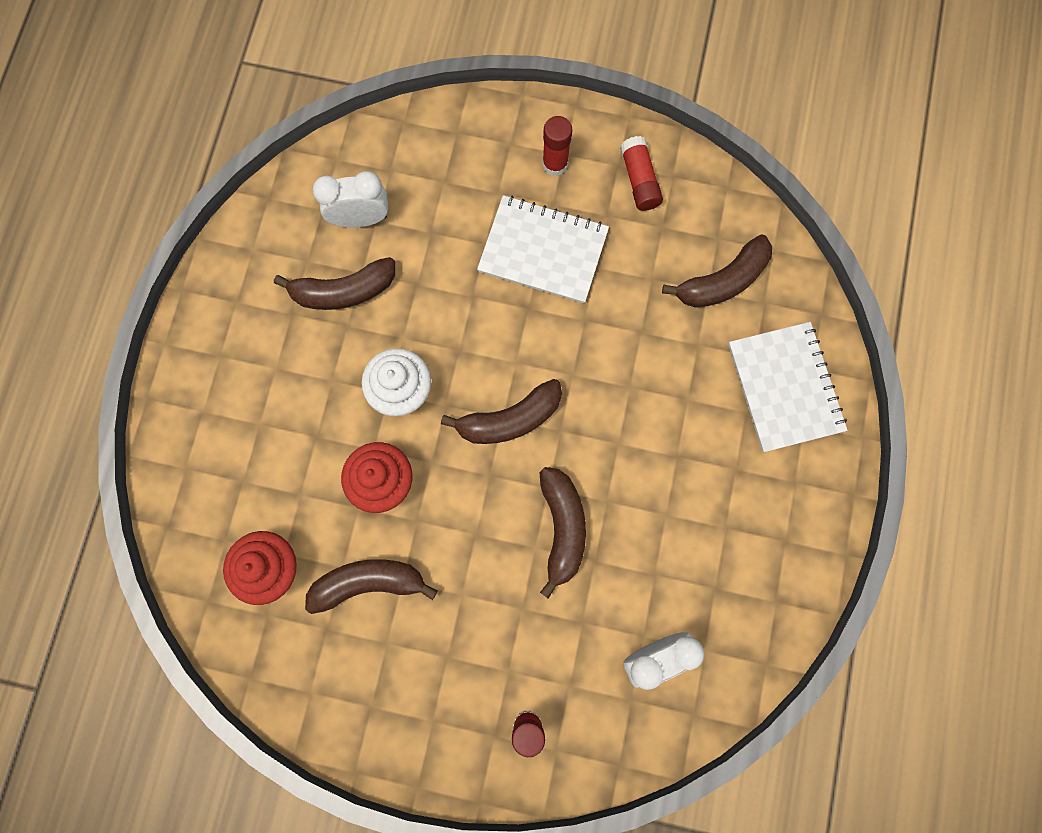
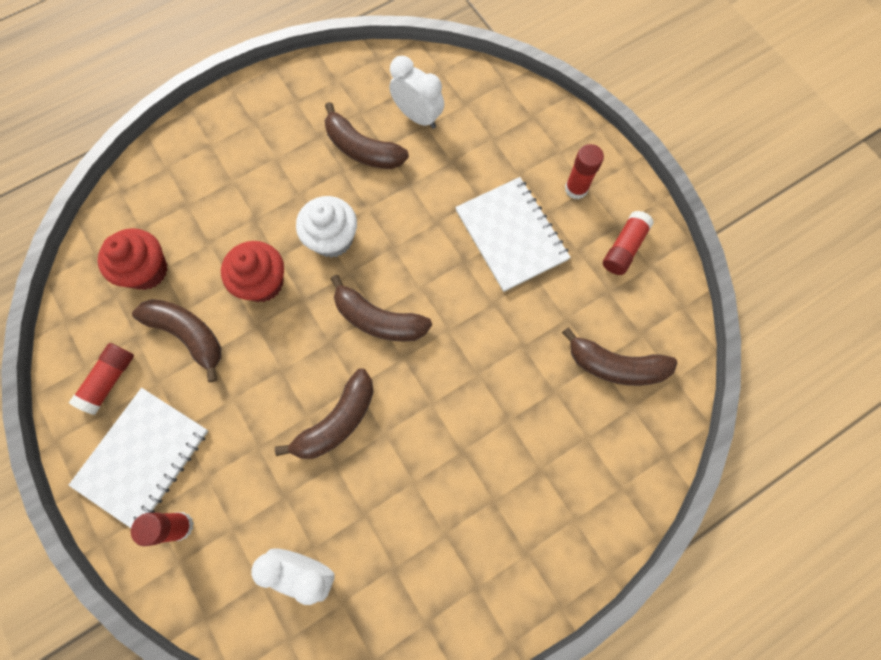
camera: 45 degrees right, 5 degrees down
white notebook [728,322,848,452] -> white notebook moved to [69,388,208,528]
none -> red glue stick [69,343,134,415]

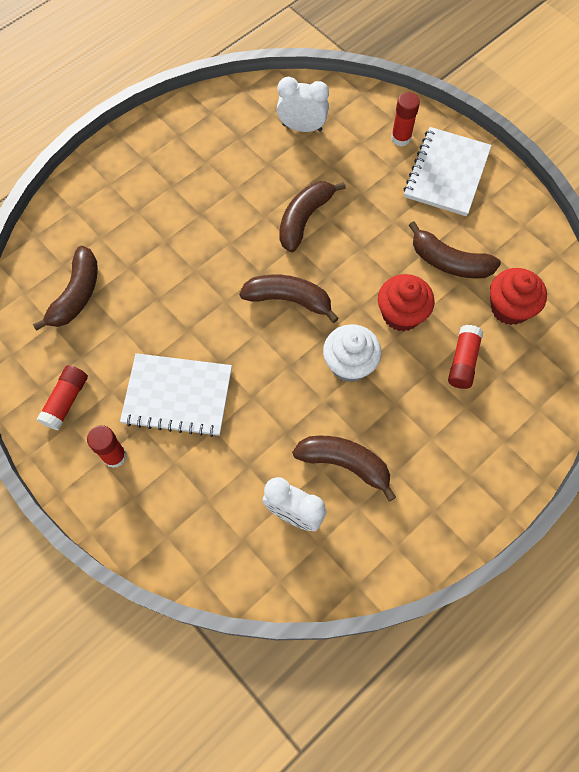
camera: 170 degrees right, 5 degrees down
red glue stick [69,343,134,415] -> red glue stick moved to [448,325,483,389]
white notebook [455,177,571,292] -> white notebook turned 45 degrees counterclockwise [120,353,232,437]
brown banana [562,327,677,386] -> brown banana turned 105 degrees clockwise [33,246,98,331]

